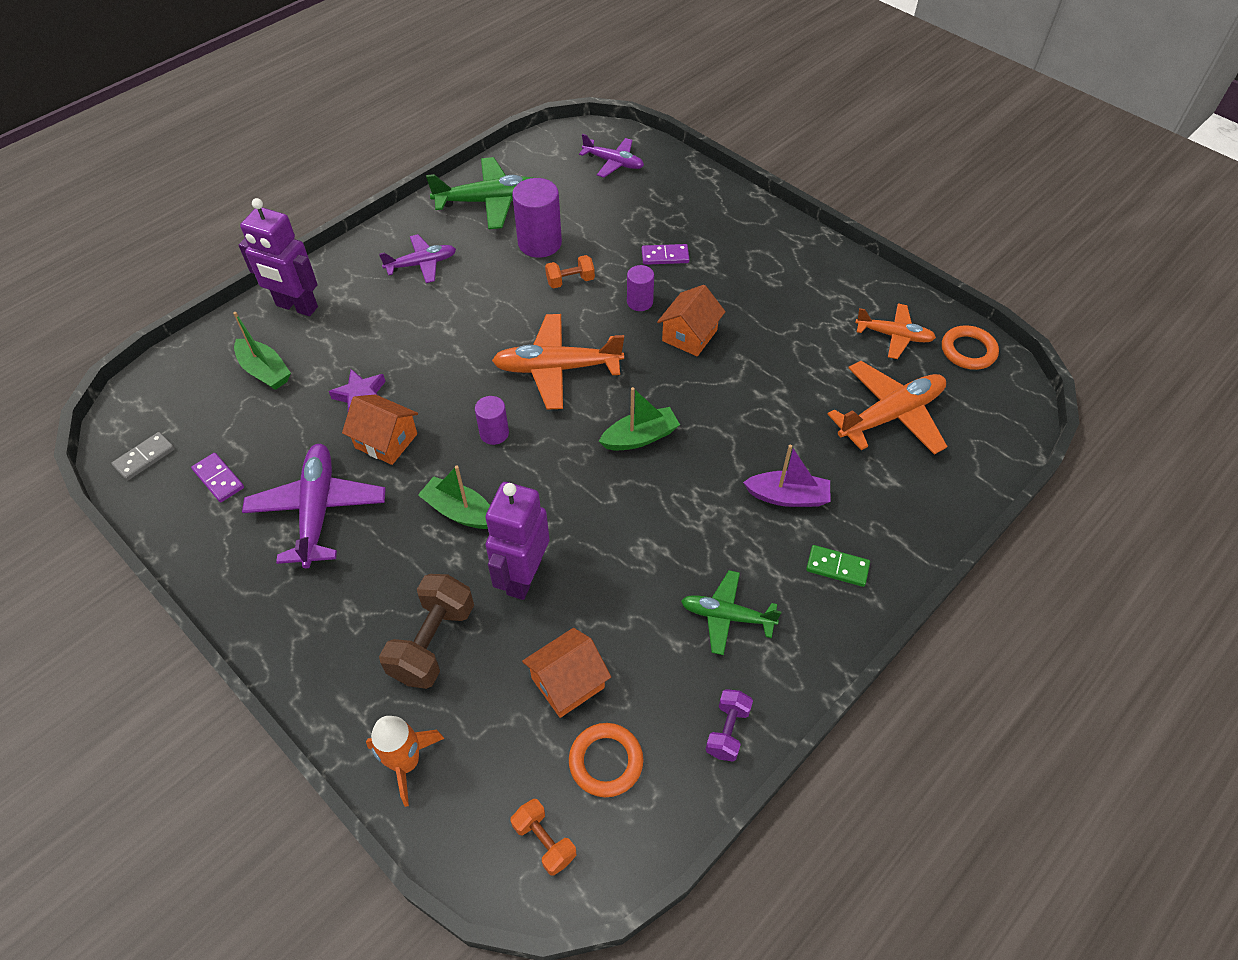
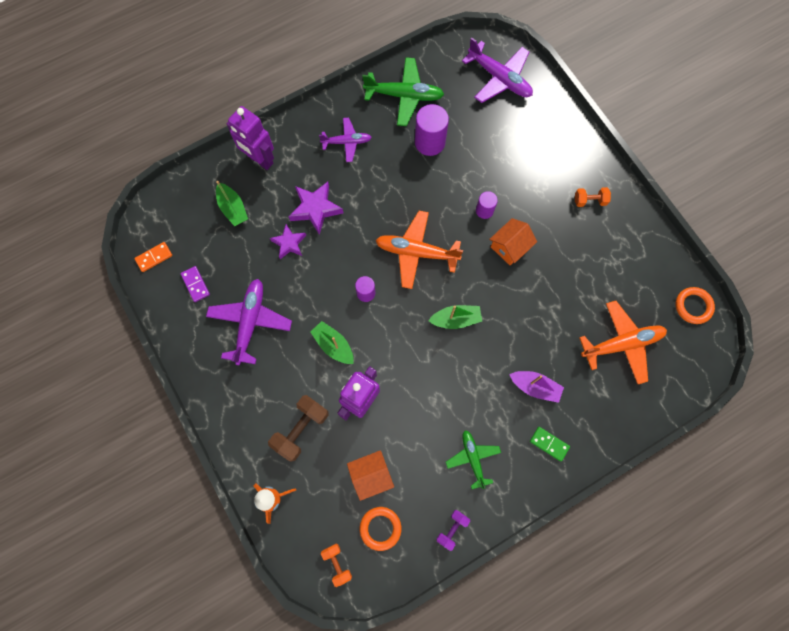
camera: 15 degrees right, 20 degrees up
grey domino [111,432,175,481] -> orange domino [134,242,172,272]
orange house [342,394,418,465] -> none
orange dumbbell [545,255,595,288] -> orange dumbbell moved to [575,187,611,207]
purple plane [579,134,644,177] -> purple plane [462,38,533,103], size x1.60
purple domino [642,244,689,265] -> none
green plane [681,570,781,655] -> green plane turned 45 degrees clockwise [446,430,501,489]
orange plane [855,303,936,359] -> none
none -> purple star [288,182,343,235]

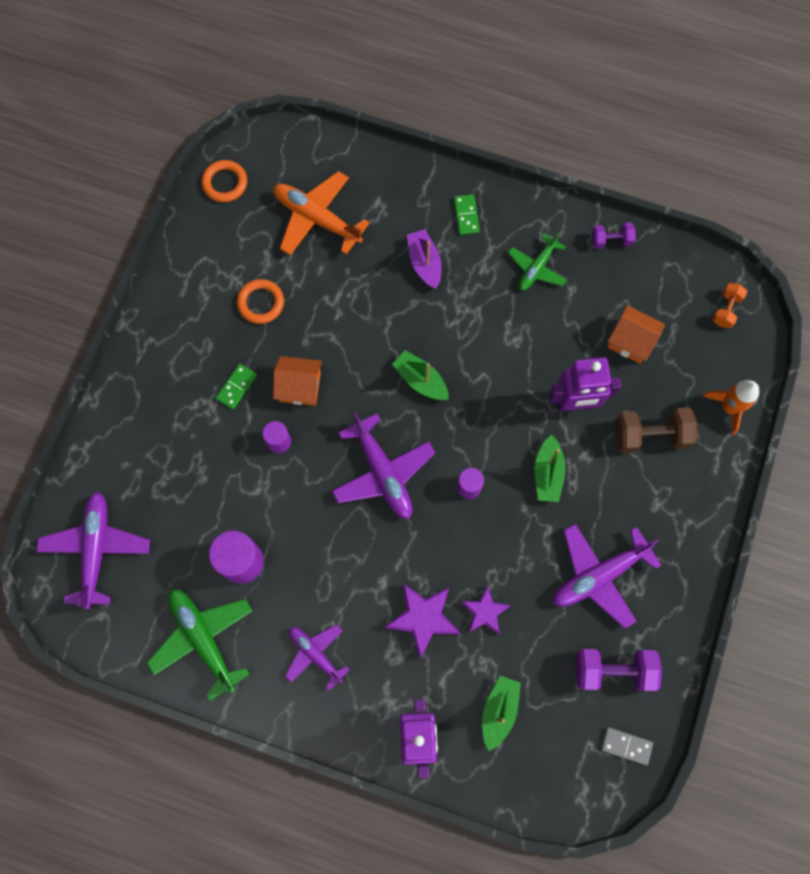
camera: 130 degrees left, 0 degrees up
orange domino [134,242,172,272] -> grey domino [601,727,653,765]
purple domino [181,266,210,302] -> purple dumbbell [575,649,662,691]
orange ring [360,507,402,551] -> orange ring moved to [237,279,284,324]
orange plane [375,211,463,289] -> purple plane [332,412,435,519]
orange dumbbell [575,187,611,207] -> none
none -> green domino [216,364,257,410]

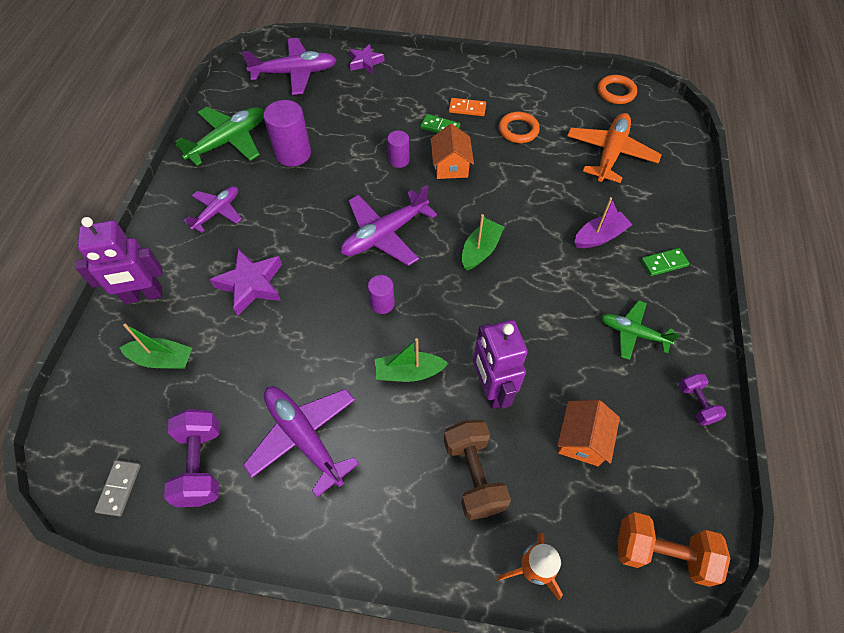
camera: 80 degrees right, 15 degrees down
purple star [461,586,511,635] -> purple star moved to [349,44,385,74]
orange dumbbell [712,283,748,328] -> orange dumbbell [617,512,730,587], size x1.73
none -> orange domino [449,98,486,116]

